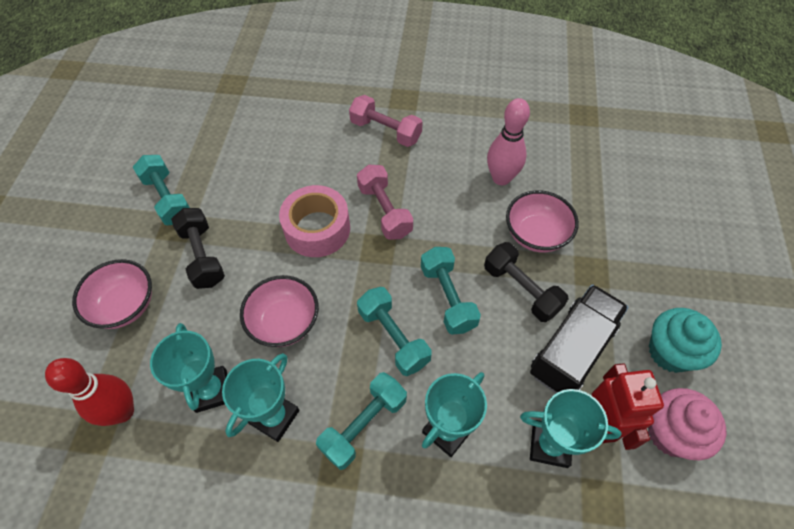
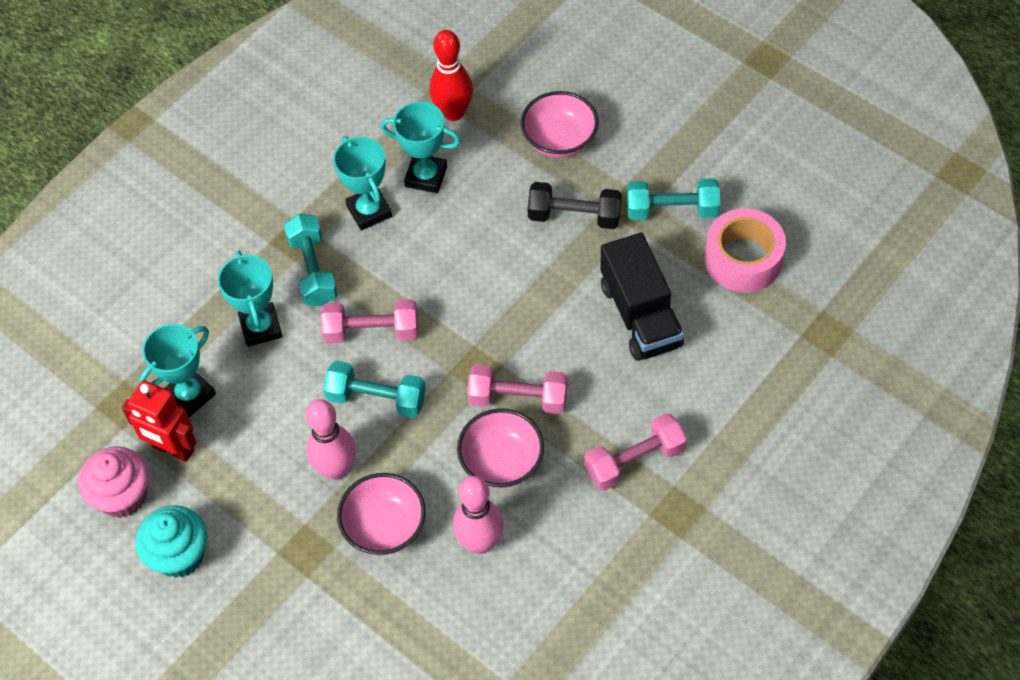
camera: 125 degrees right, 0 degrees up
pink bowl [240,275,319,347] -> pink bowl moved to [457,408,544,488]
pink tape [279,185,350,257] -> pink tape moved to [705,208,786,292]
turquoise dumbbell [357,287,431,376] -> pink dumbbell [321,299,418,344]
black dumbbell [484,242,568,322] -> pink bowling pin [306,399,356,480]
black truck [530,284,628,394] -> black truck moved to [600,233,684,361]

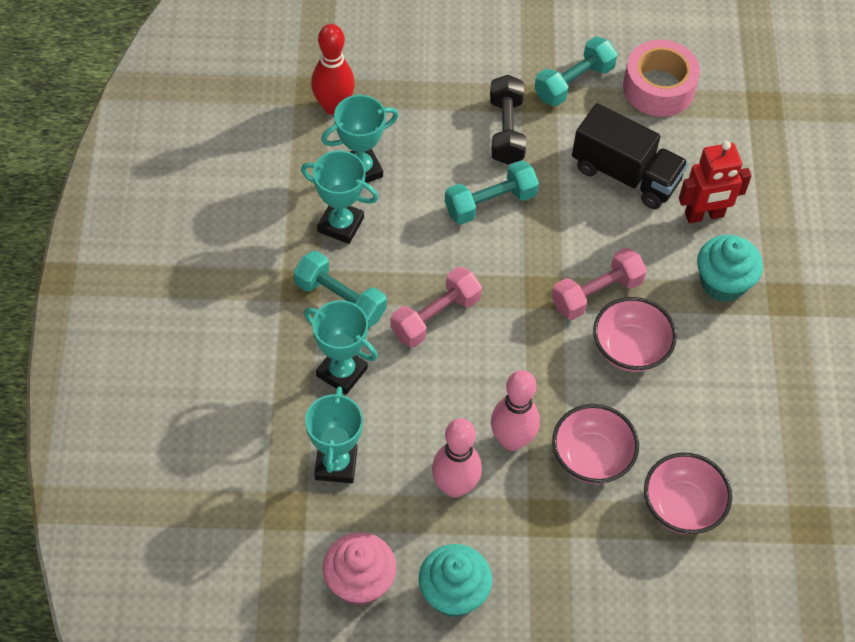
camera: 45 degrees left, 0 degrees up
red robot [122,380,197,462] -> red robot moved to [679,141,752,223]
turquoise dumbbell [323,361,426,418] -> turquoise dumbbell moved to [445,160,539,225]
pink bowling pin [453,476,504,554] -> pink bowling pin moved to [432,418,482,498]
pink bowl [521,91,599,158] -> pink bowl moved to [644,452,732,534]
black dumbbell [527,182,622,229] -> black dumbbell turned 60 degrees counterclockwise [490,75,526,164]
pink dumbbell [584,413,687,491] -> turquoise cupcake [697,235,763,302]

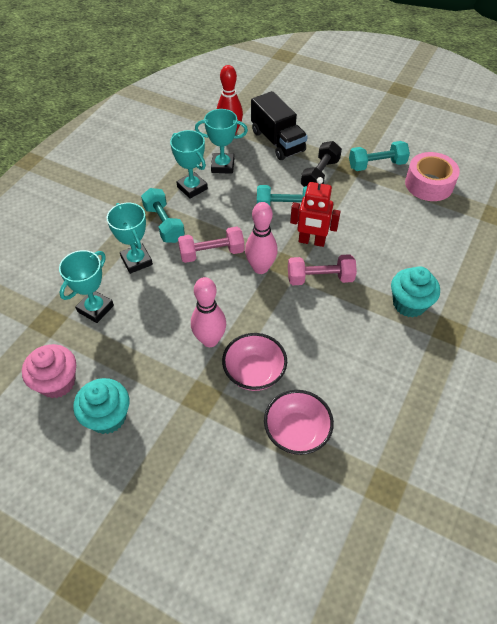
camera: 30 degrees right, 5 degrees down
pink bowling pin [432,418,482,498] -> pink bowling pin moved to [245,202,278,274]
black truck [572,103,688,209] -> black truck moved to [251,91,308,160]
pink bowl [593,297,677,372] -> none
red robot [679,141,752,223] -> red robot moved to [290,177,341,247]

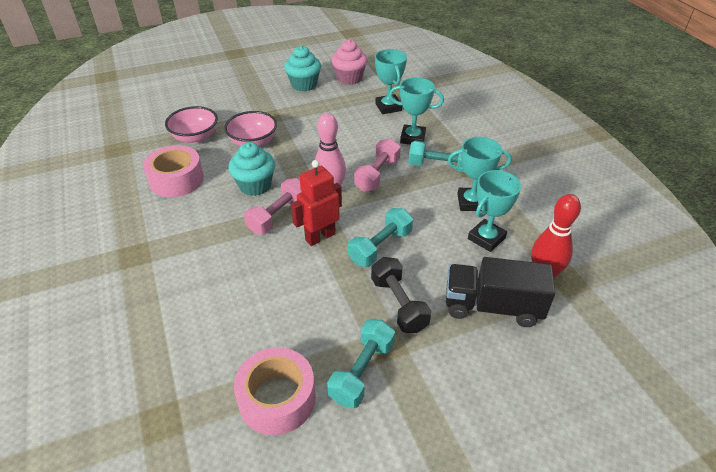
camera: 130 degrees right, 10 degrees down
pink bowling pin [191,277,226,347] -> none
turquoise cupcake [391,266,440,317] -> turquoise cupcake moved to [229,142,275,196]
none -> pink tape [143,145,204,197]

